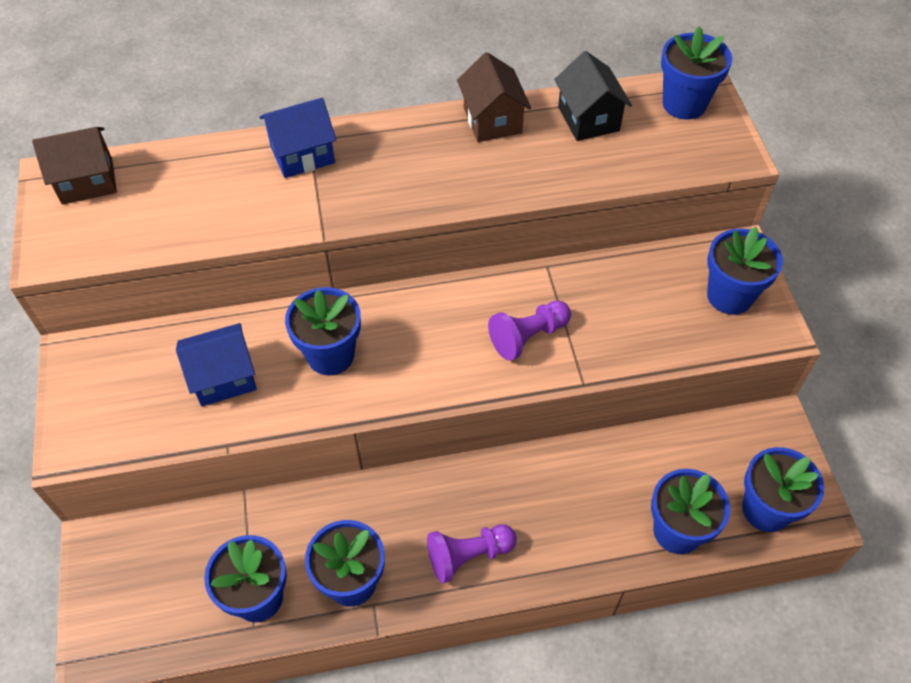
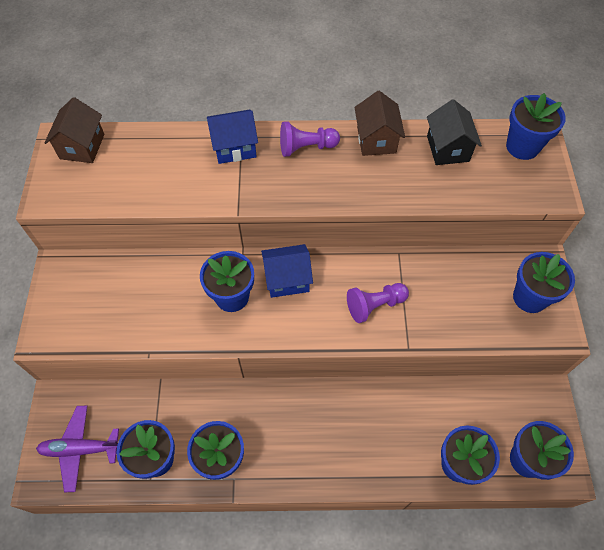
camera: 10 degrees right, 5 degrees up
brown house [32,127,117,205] -> brown house turned 75 degrees counterclockwise [45,97,104,163]
blue house [176,323,257,406] -> blue house moved to [261,244,313,298]
purple pawn [427,524,517,583] -> purple pawn moved to [280,122,340,157]
none -> purple plane [36,406,119,492]

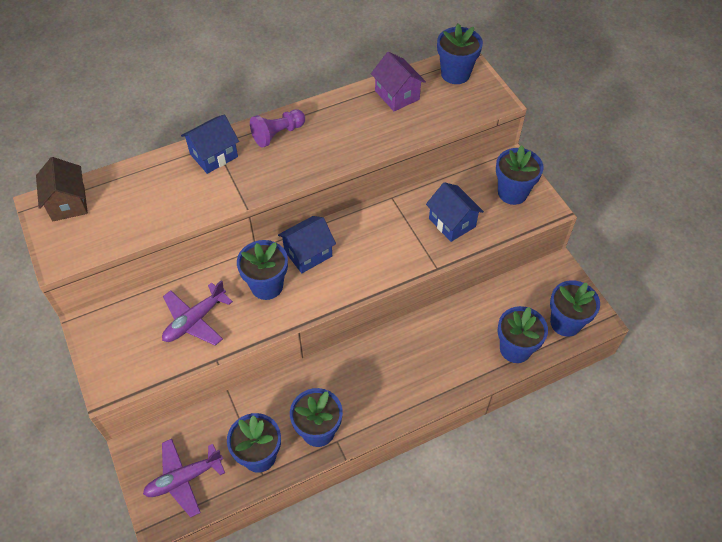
camera: 25 degrees left, 5 degrees down
purple pawn [347,283,409,323] -> none
brown house [354,91,405,156] -> none
black house [427,99,482,165] -> purple house [371,52,426,111]
none -> purple plane [162,280,233,346]
none -> blue house [426,182,484,242]

